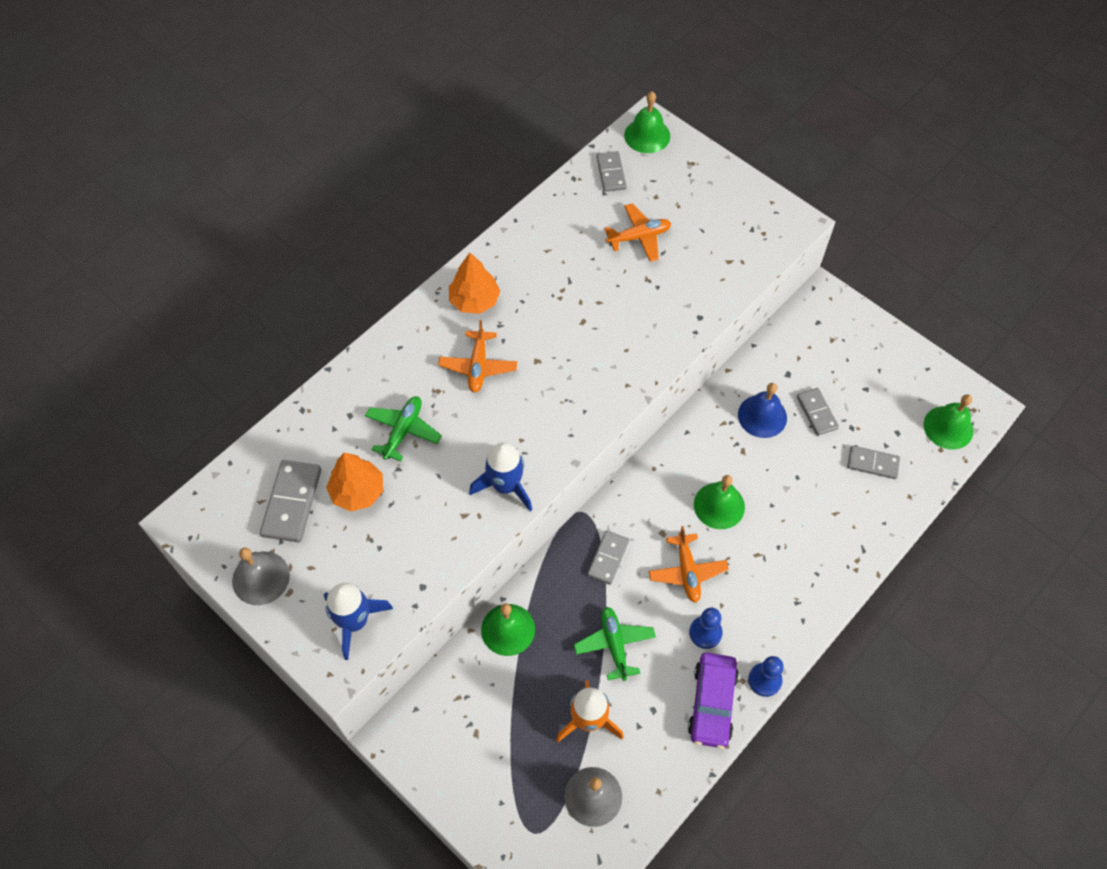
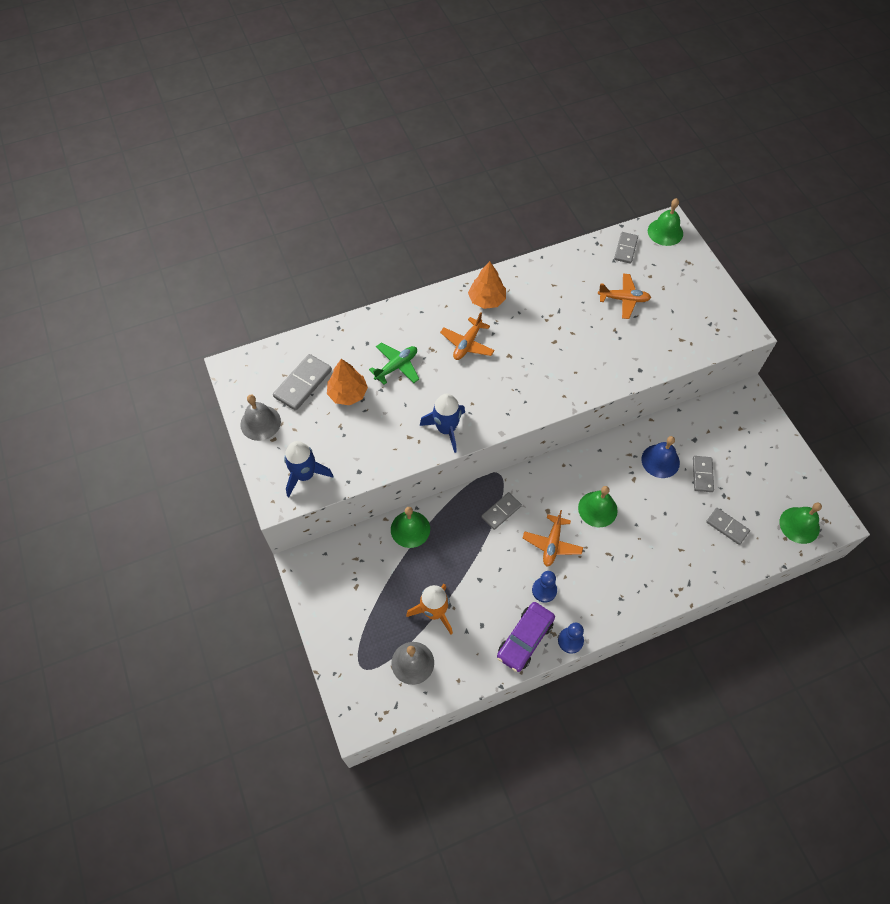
camera: 25 degrees right, 0 degrees up
green plane [574,607,656,681] -> none

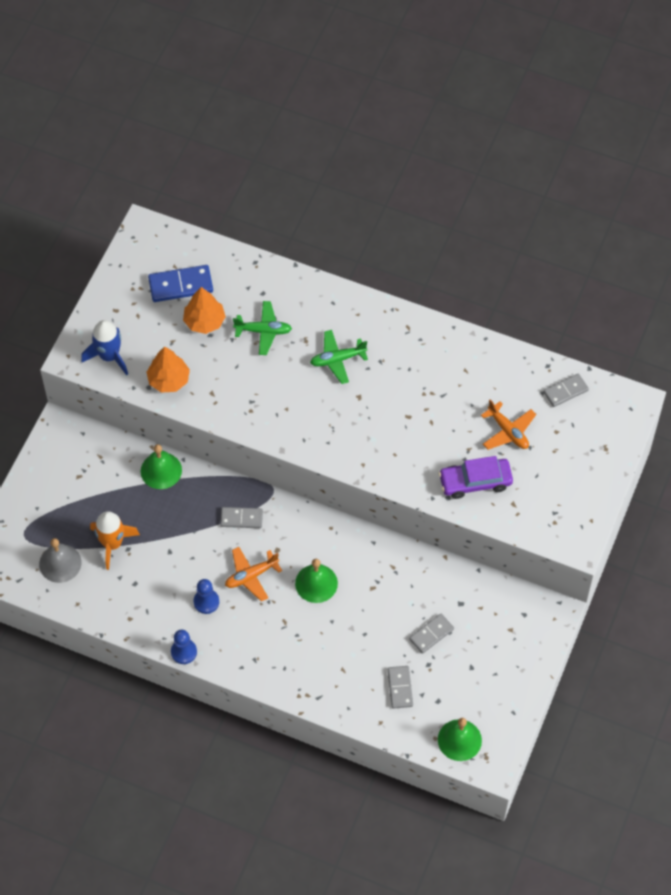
camera: 45 degrees right, 0 degrees up
grey bell [240,395,281,441] -> none
grey domino [273,354,332,411] -> blue domino [148,265,213,302]
blue rocket [420,394,465,453] -> none
orange plane [440,312,495,360] -> green plane [310,330,368,384]
orange tree [468,261,506,309] -> orange tree moved to [146,347,190,393]
purple car [497,602,555,672] -> purple car moved to [439,456,513,499]
blue bell [641,436,680,478] -> none
green bell [648,198,683,246] -> none

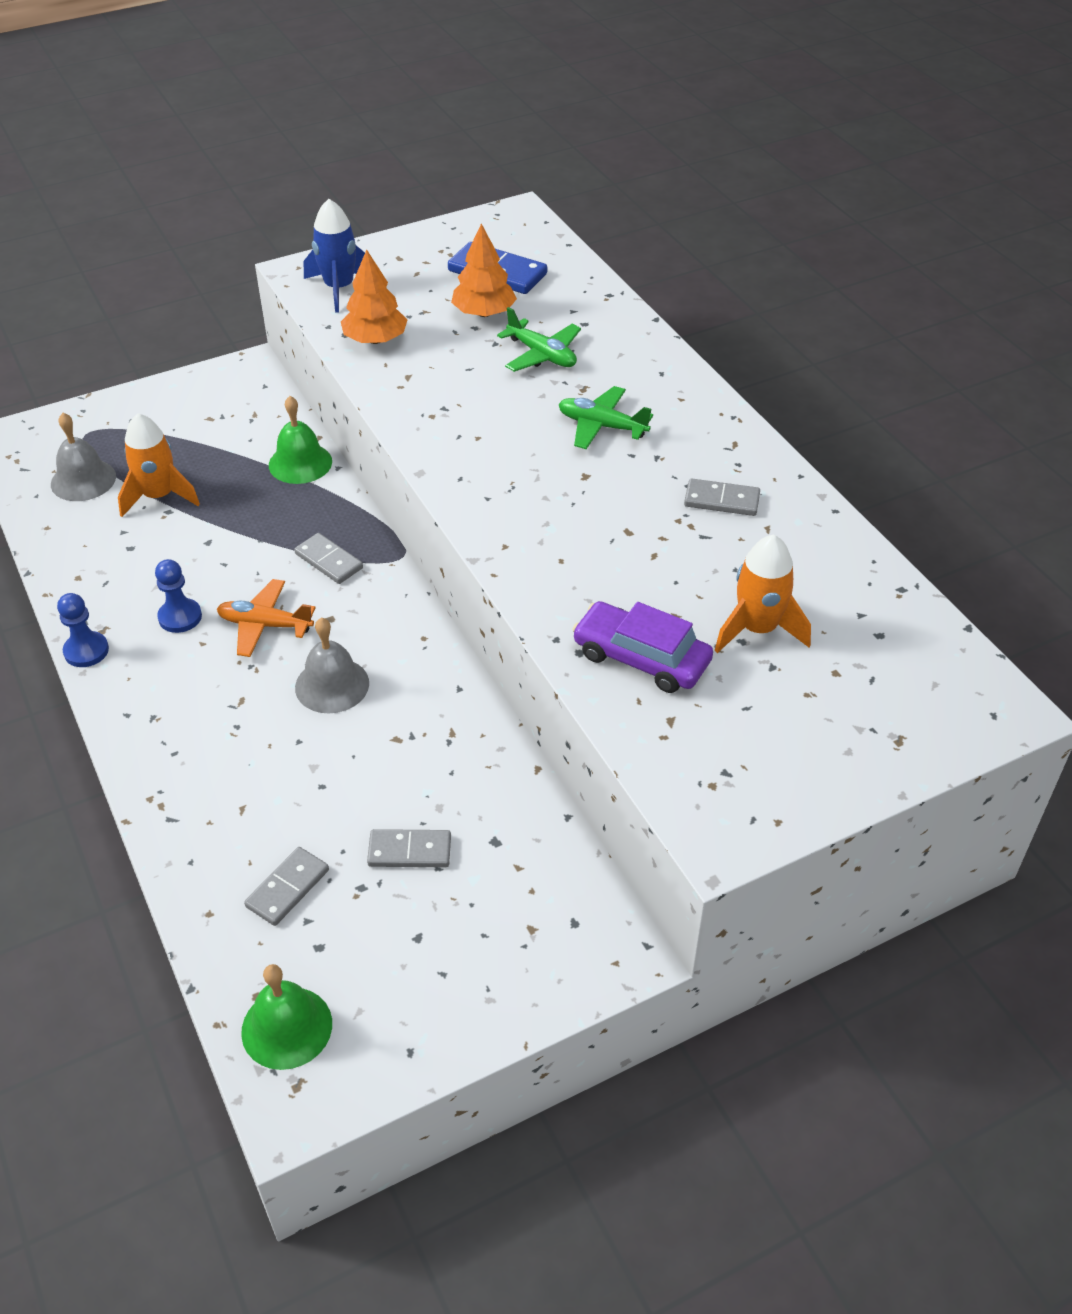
camera: 40 degrees right, 15 degrees down
green bell [295,559,338,603] -> grey bell [295,617,369,713]
orange plane [481,399,536,450] -> orange rocket [714,535,811,653]
grey domino [543,374,589,407] -> grey domino moved to [684,479,760,516]

